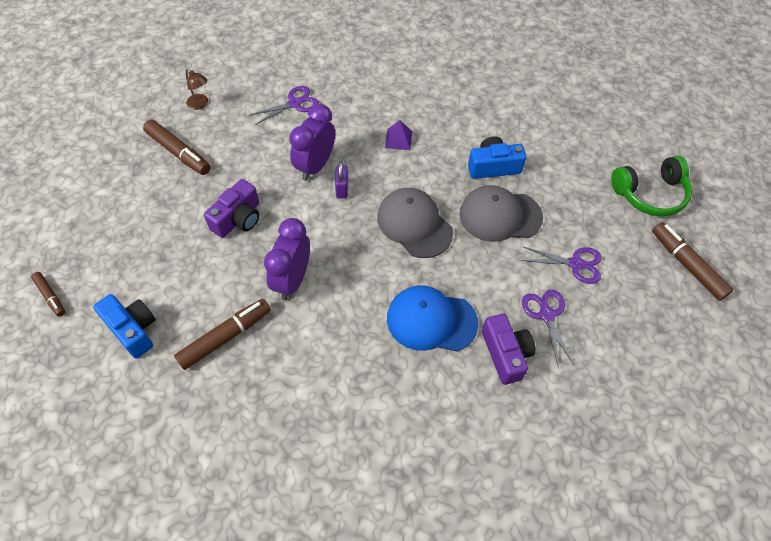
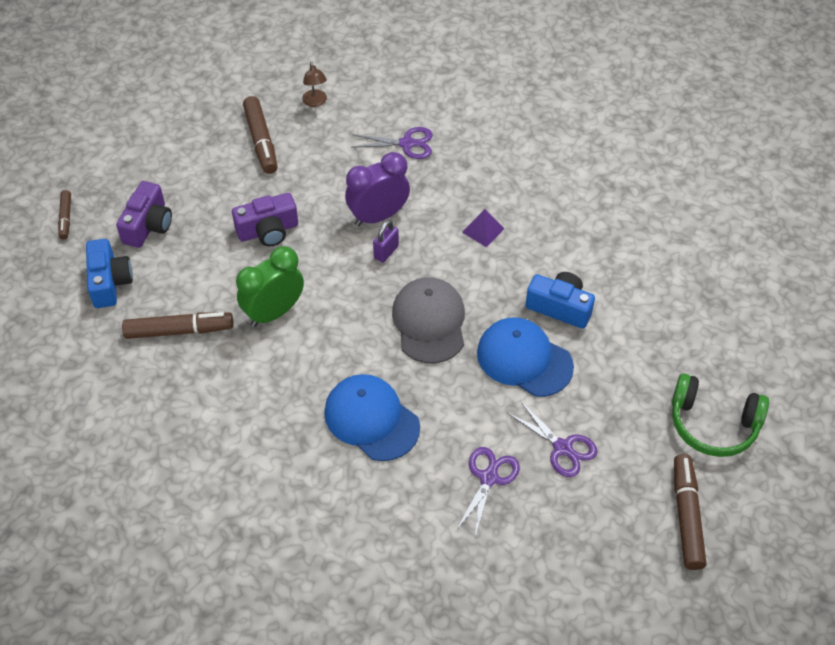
camera: 35 degrees right, 5 degrees down
purple clock [264,218,310,300] -> green clock [236,246,304,327]
grey cap [459,185,543,242] -> blue cap [477,317,574,397]
purple camera [482,314,536,385] -> purple camera moved to [116,181,172,248]

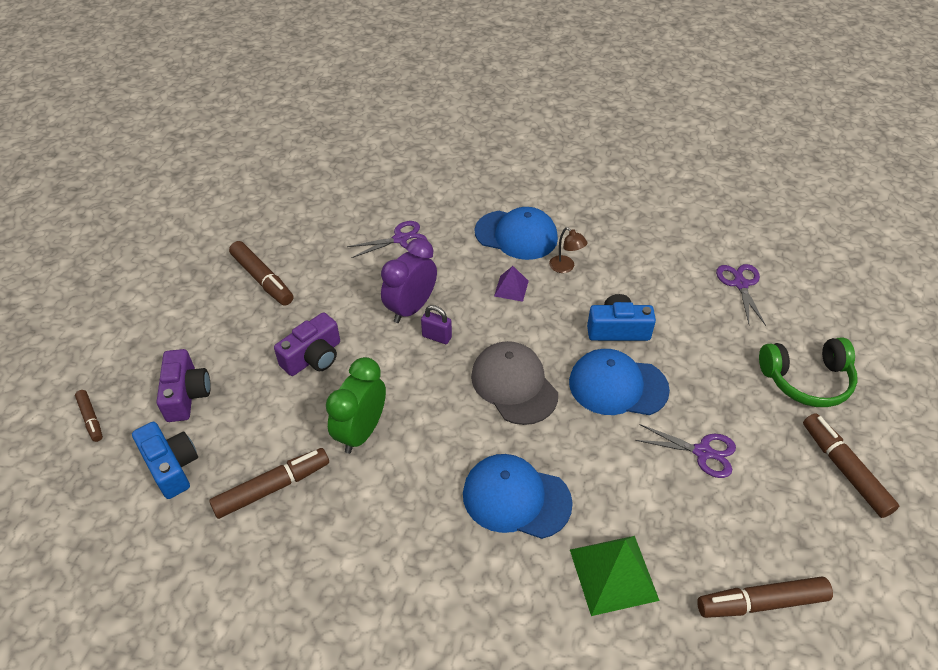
camera: 25 degrees left, 5 degrees down
brown lamp [302,62,327,107] -> brown lamp moved to [549,227,587,273]
purple padlock [373,220,399,263] -> purple padlock turned 75 degrees counterclockwise [421,305,452,344]
purple scissors [456,447,520,537] -> purple scissors moved to [716,264,766,326]
none -> blue cap [475,207,558,260]
none -> green pyramid [570,536,660,616]
none -> brown marker [697,576,833,618]

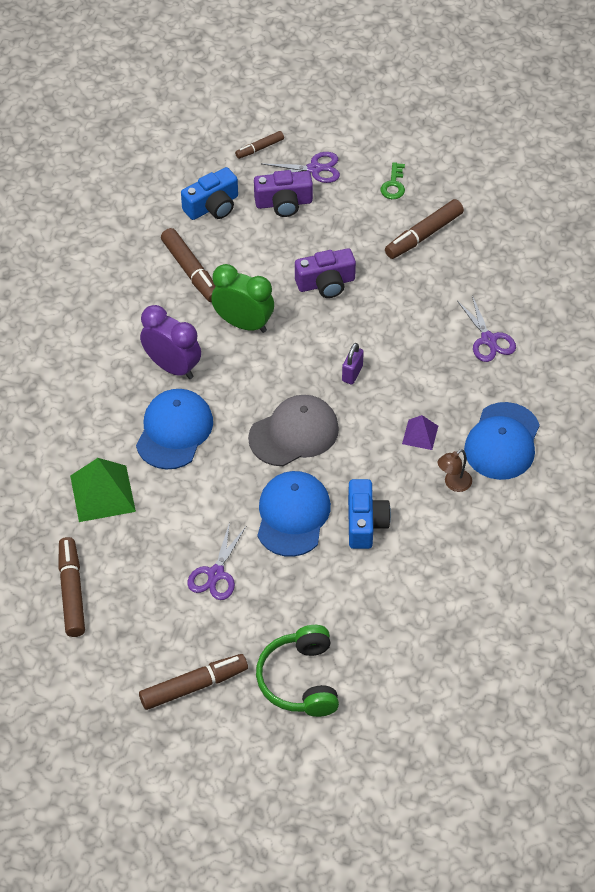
camera: 90 degrees right, 5 degrees up
purple camera [274,312,340,376] -> purple camera turned 60 degrees counterclockwise [295,248,356,298]
purple clock [381,238,437,323] -> purple clock moved to [140,305,201,379]
purple scissors [716,264,766,326] -> purple scissors moved to [263,152,340,183]
none -> green key [380,162,405,199]

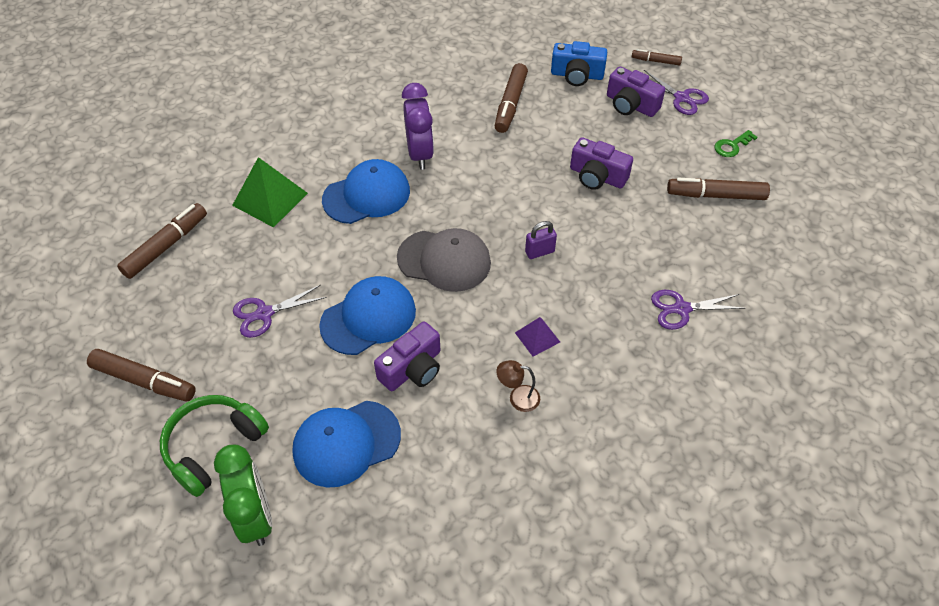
camera: 45 degrees right, 0 degrees up
green clock [211,264,274,333] -> green clock moved to [214,445,272,546]
blue camera [348,479,391,549] -> purple camera [374,321,440,391]
purple scissors [457,296,516,362] -> purple scissors turned 60 degrees clockwise [651,290,746,330]
blue cap [464,402,540,480] -> blue cap moved to [292,401,401,487]

